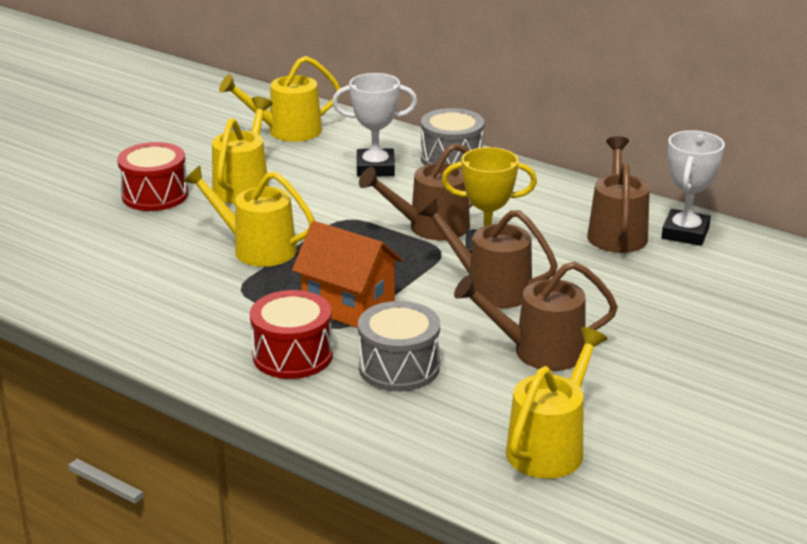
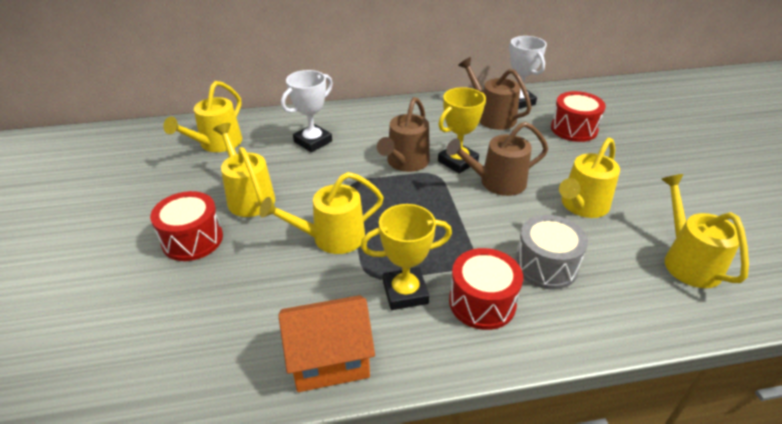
camera: 45 degrees left, 10 degrees up
orange house [292,221,403,328] -> orange house moved to [278,295,375,392]
grey drum [421,108,484,165] -> none
brown watering can [454,261,618,371] -> yellow watering can [559,138,620,218]
none -> yellow trophy [361,204,452,310]
none -> red drum [551,91,606,142]

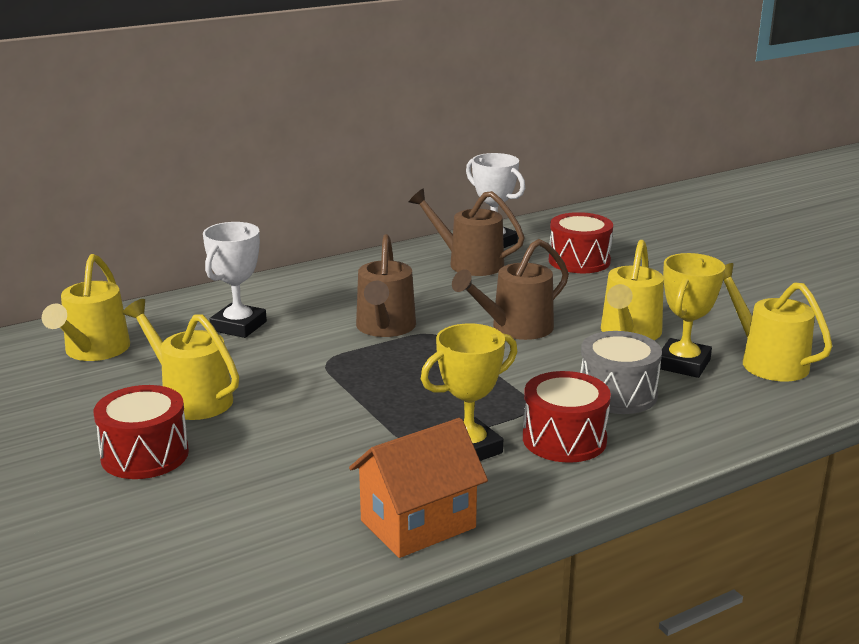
camera: 20 degrees left, 15 degrees down
yellow watering can [259,172,384,254] -> none
yellow trophy [438,87,486,174] -> yellow trophy moved to [660,253,725,378]

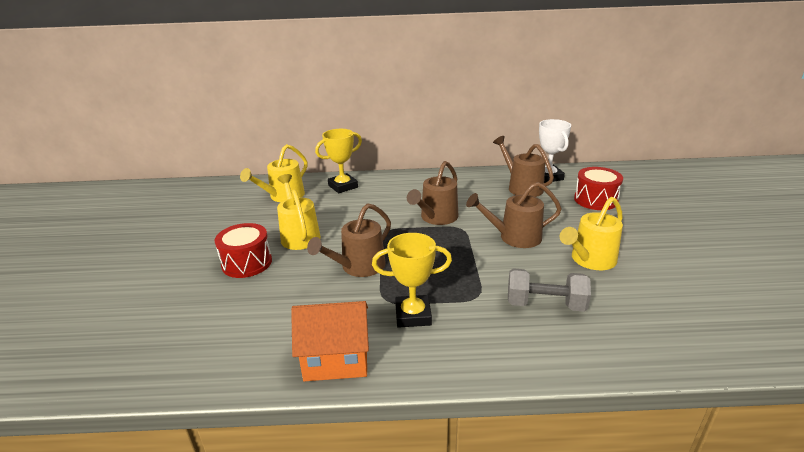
camera: 30 degrees right, 5 degrees up
white trophy [203,222,267,338] -> none
red drum [523,371,611,463] -> none
grey drum [580,331,662,414] -> grey dumbbell [508,268,591,312]
yellow trophy [660,253,725,378] -> yellow trophy moved to [315,129,362,193]
yellow watering can [723,263,832,382] -> none
none -> brown watering can [307,203,391,277]

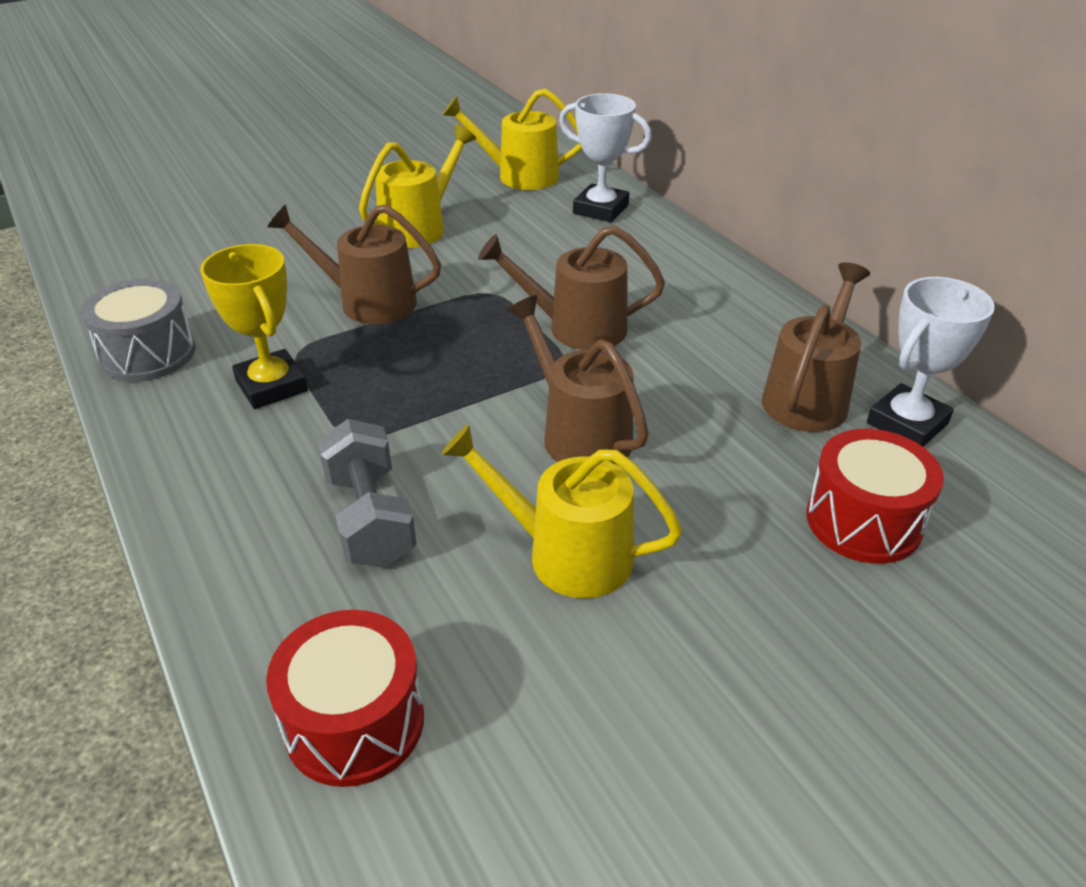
camera: 60 degrees right, 10 degrees up
red drum [215,223,272,278] -> red drum moved to [266,610,424,787]
orange house [291,301,369,381] -> grey drum [80,278,196,382]
yellow trophy [315,129,362,193] -> white trophy [559,93,652,222]

